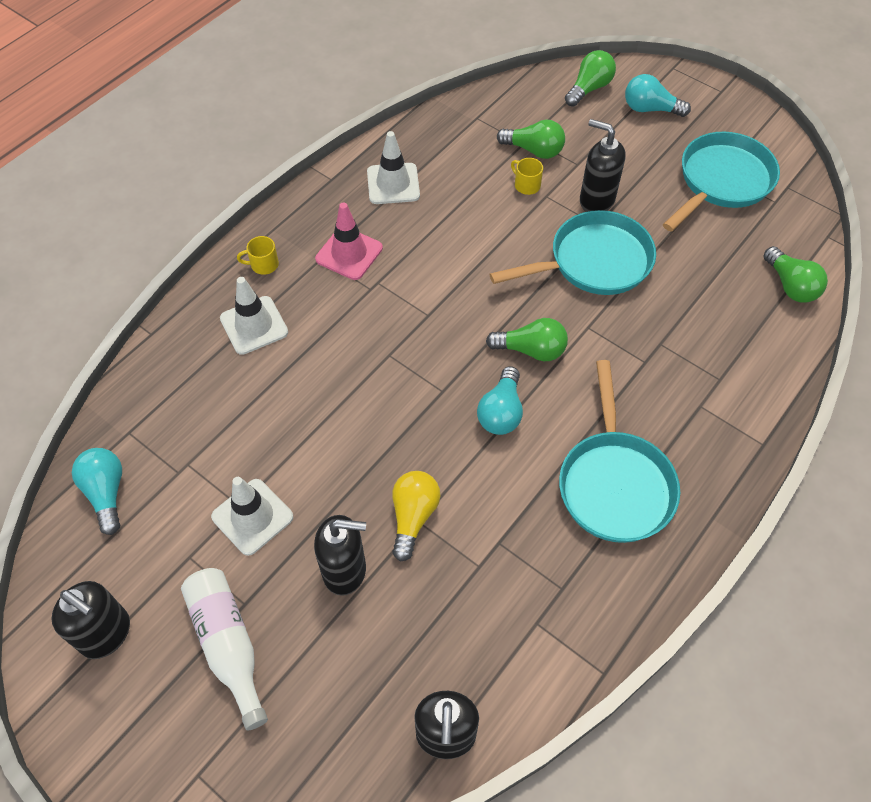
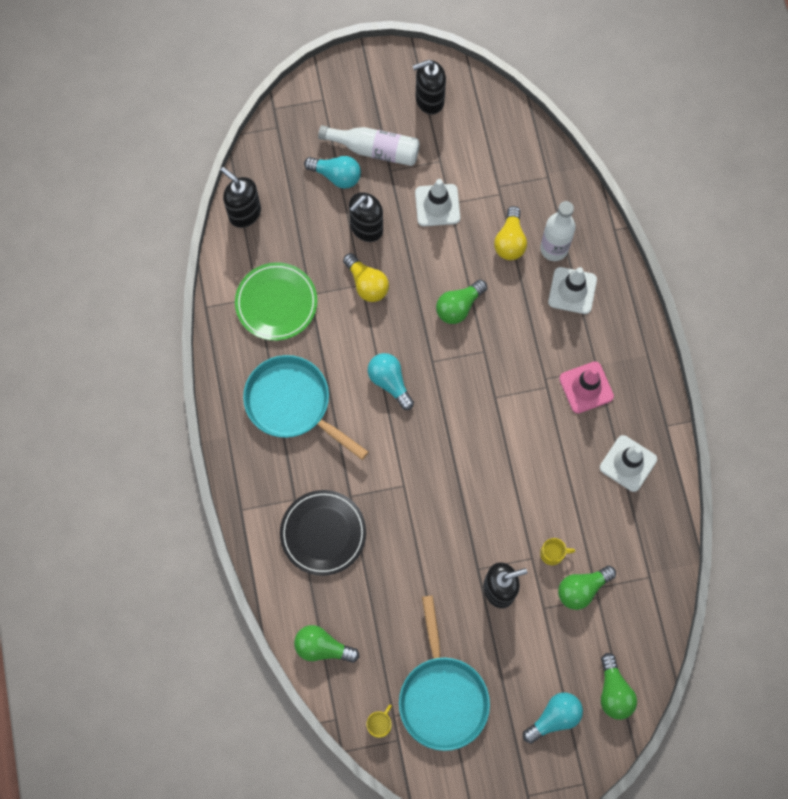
camera: 130 degrees right, 15 degrees up
turquoise light bulb [72,448,122,535] -> turquoise light bulb moved to [304,156,361,189]
yellow mug [237,236,279,275] -> yellow mug moved to [366,704,392,738]
green light bulb [486,318,568,361] -> green light bulb moved to [436,280,487,324]
turquoise pan [490,210,656,295] -> none
none -> green plate [235,262,318,341]
none -> black plate [280,490,366,576]
none -> yellow light bulb [494,206,527,260]
none -> white bottle [540,201,576,261]

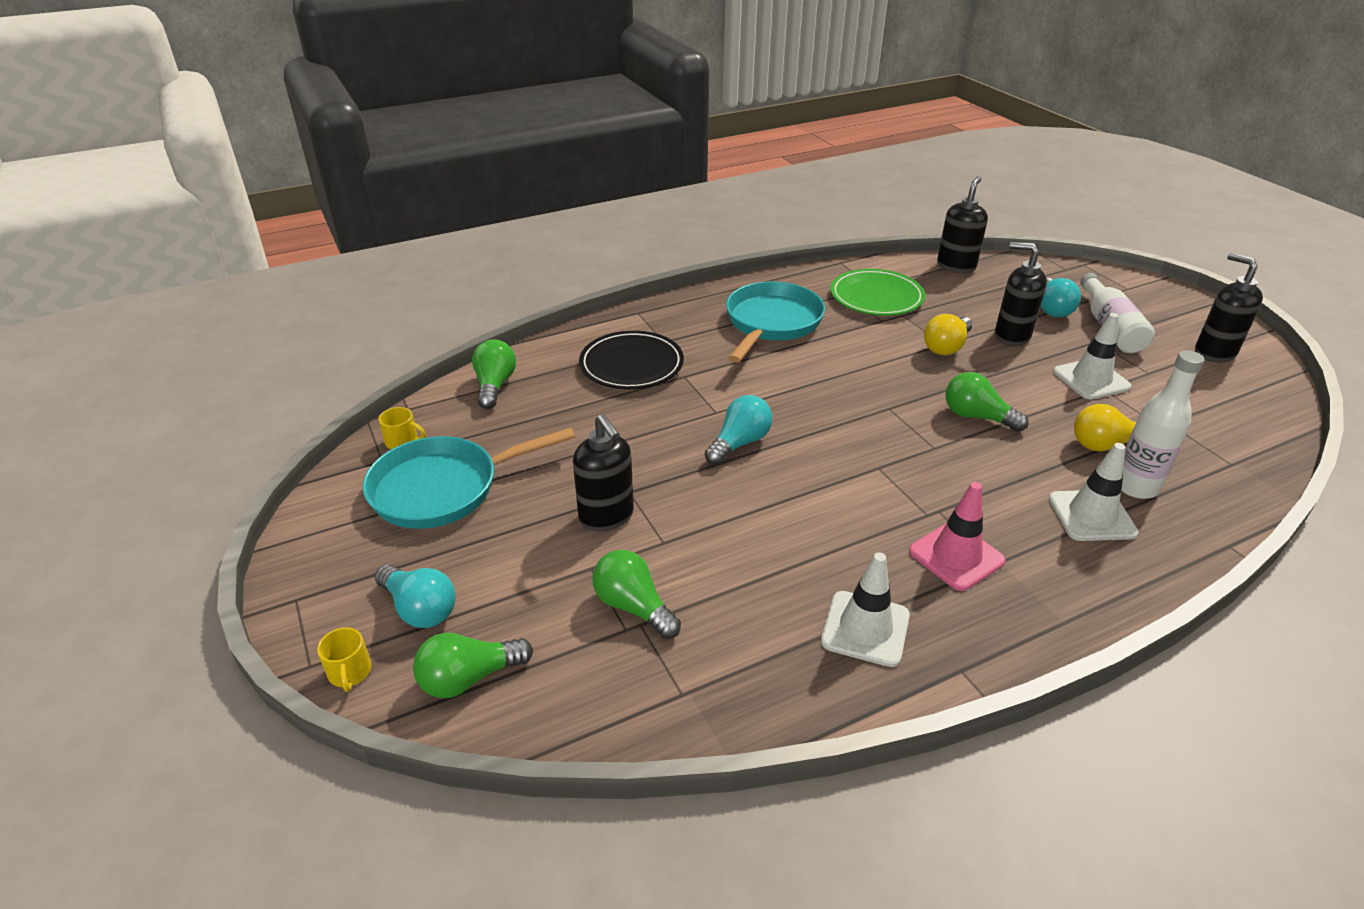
camera: 75 degrees right, 35 degrees down
turquoise light bulb [368,353,414,410] -> turquoise light bulb moved to [705,395,772,465]
yellow mug [540,538,575,565] -> yellow mug moved to [317,627,372,692]

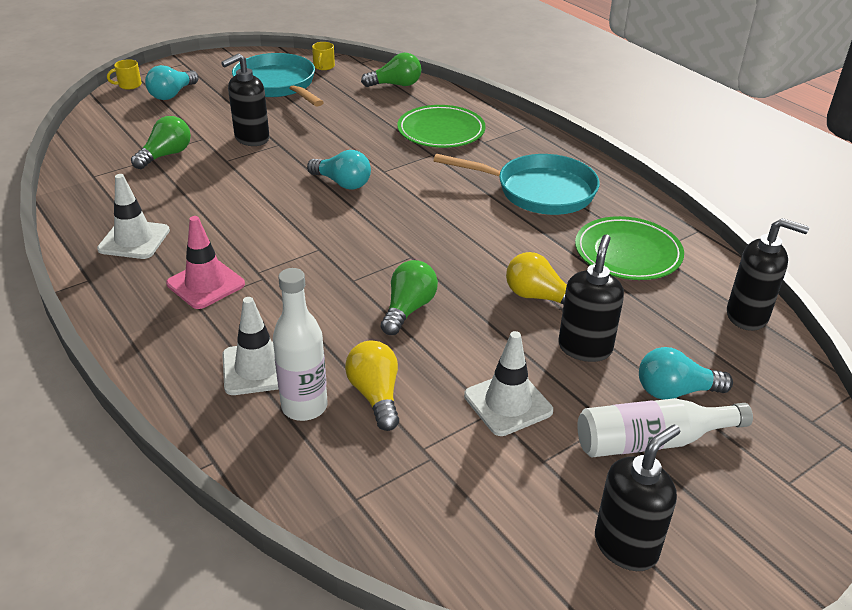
camera: 80 degrees right, 0 degrees up
green light bulb [413,633,533,698] -> none
black plate [579,331,684,389] -> green plate [397,105,486,148]

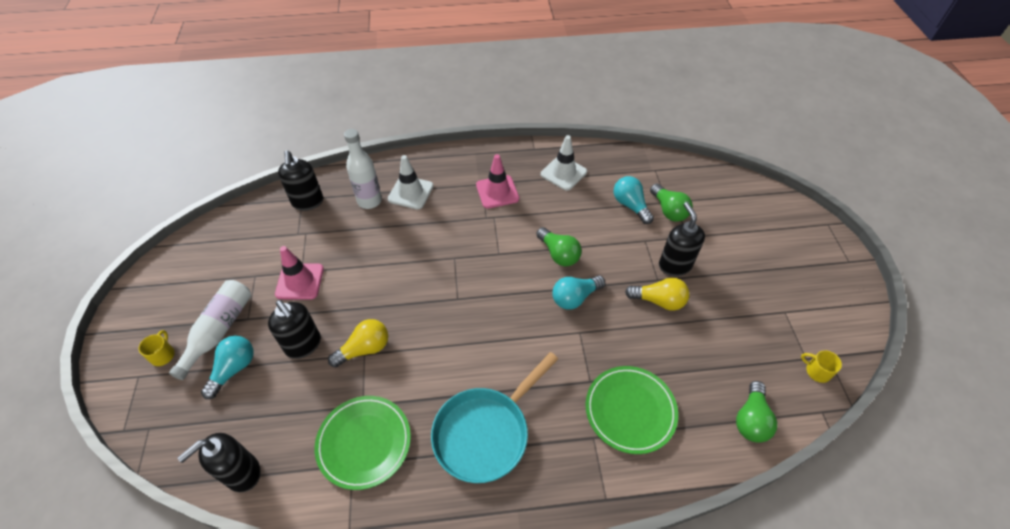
camera: 120 degrees right, 15 degrees up
yellow mug [107,59,142,90] -> yellow mug moved to [139,330,175,366]
turquoise light bulb [145,65,198,100] -> turquoise light bulb moved to [614,176,654,224]
turquoise pan [232,53,324,107] -> none
yellow light bulb [345,341,399,431] -> yellow light bulb moved to [625,278,689,311]
green light bulb [381,260,438,335] -> green light bulb moved to [536,227,582,266]
white traffic cone [464,331,553,436] -> pink traffic cone [275,246,324,300]
black soap dispenser [595,424,680,571] -> black soap dispenser moved to [278,151,323,211]

